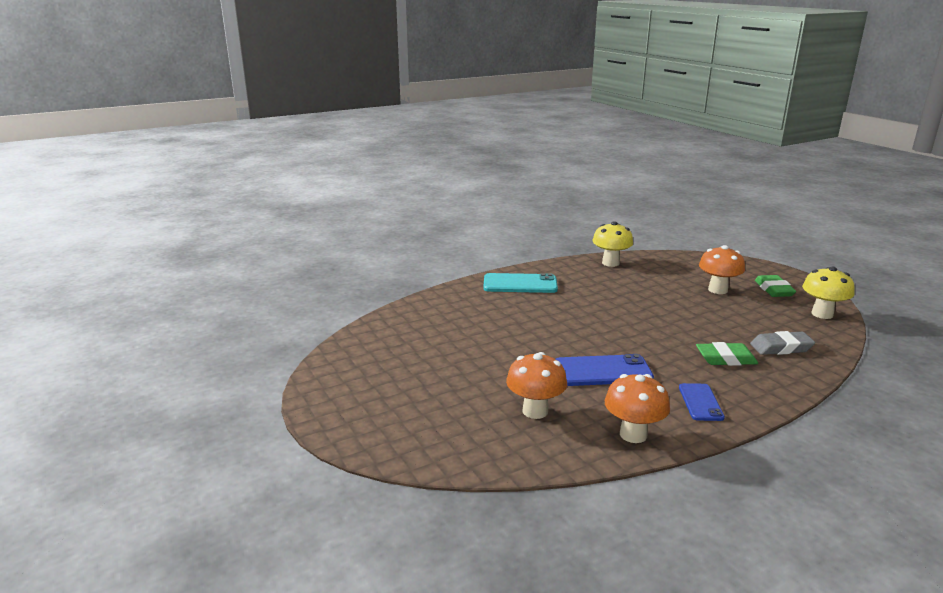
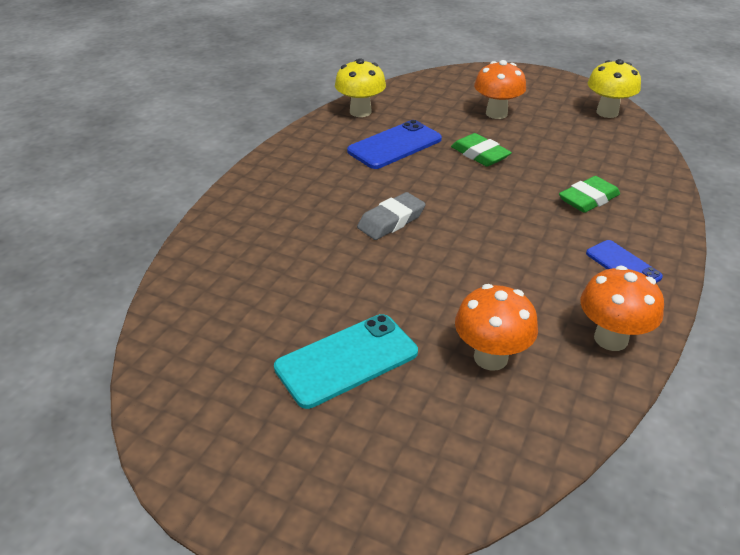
camera: 35 degrees left, 15 degrees up
turquoise phone [483,273,558,293] -> turquoise phone moved to [274,314,418,409]
blue phone [556,354,654,386] -> blue phone moved to [347,120,442,169]
grey eraser [750,331,815,355] -> grey eraser moved to [357,192,426,240]
green eraser [755,275,796,297] -> green eraser moved to [451,133,512,167]

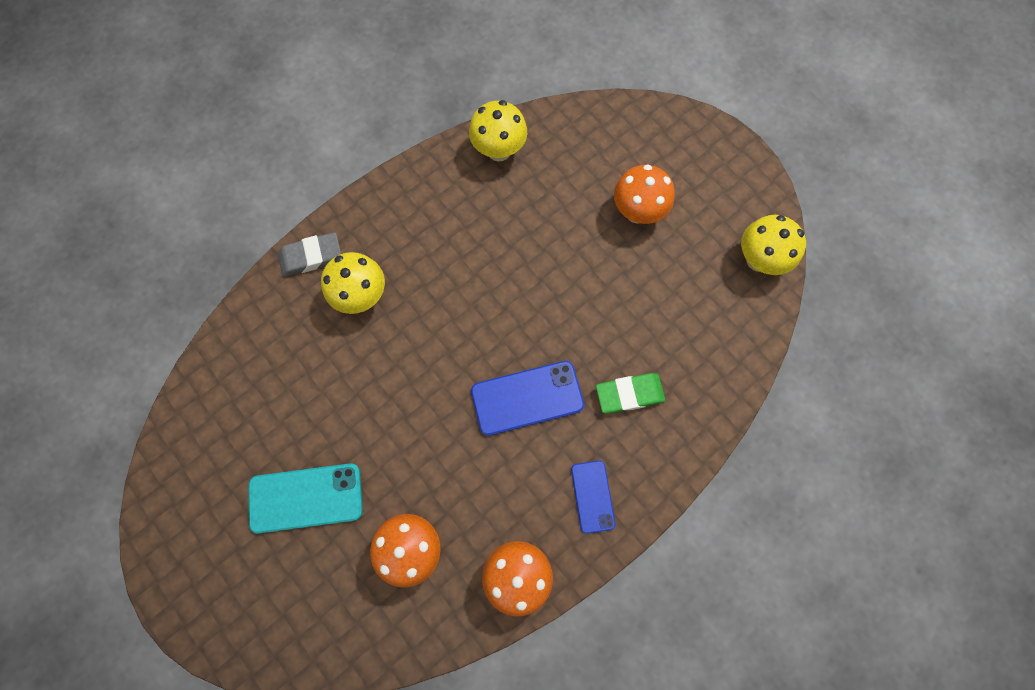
camera: 25 degrees right, 35 degrees up
blue phone [347,120,442,169] -> blue phone moved to [471,361,584,436]
grey eraser [357,192,426,240] -> grey eraser moved to [278,232,341,277]
green eraser [451,133,512,167] -> none
none -> yellow mushroom [321,252,385,314]

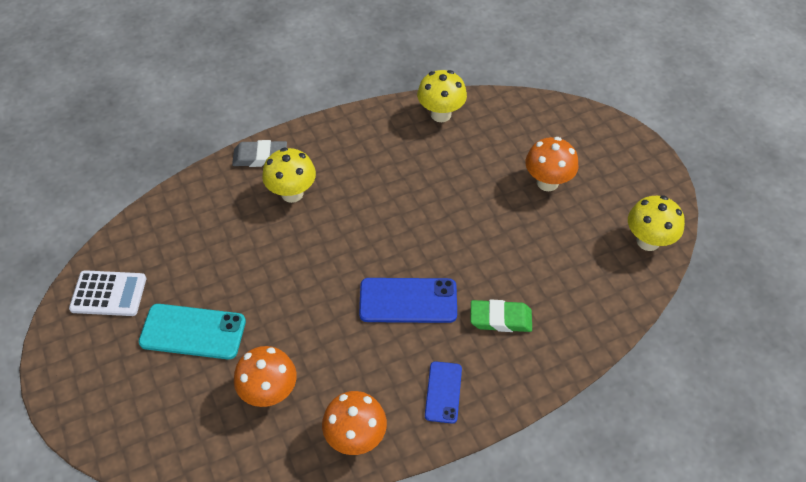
camera: 15 degrees right, 20 degrees down
none -> white calculator [69,270,146,316]

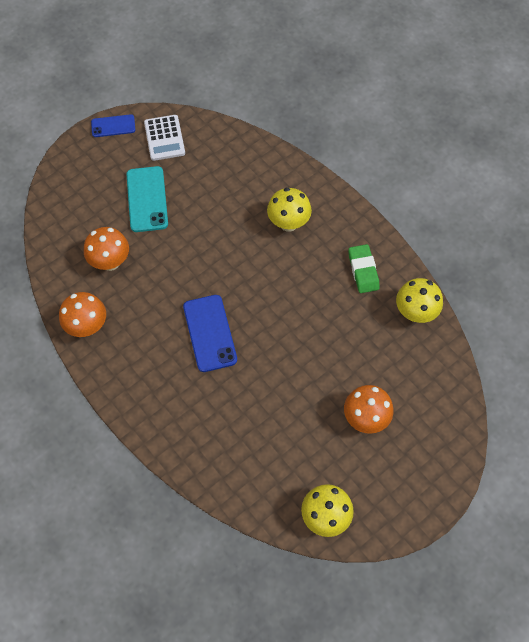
camera: 75 degrees right, 10 degrees up
grey eraser [232,140,287,167] -> none
blue phone [425,361,462,424] -> blue phone moved to [91,114,136,137]
green eraser [470,299,532,332] -> green eraser moved to [348,244,380,293]

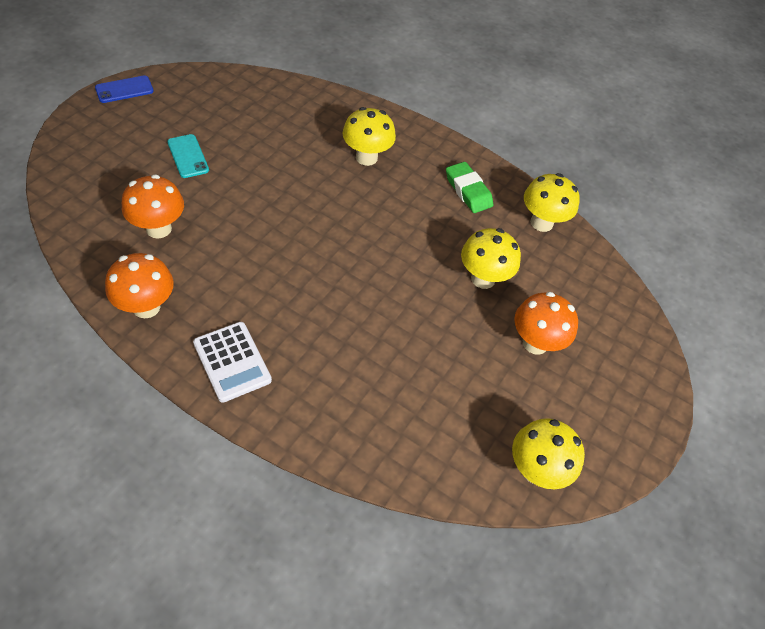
camera: 25 degrees left, 10 degrees down
turquoise phone [126,166,168,232] -> turquoise phone [167,134,209,178], size x0.62
white calculator [144,115,185,161] -> white calculator moved to [193,322,272,402]
blue phone [183,295,237,372] -> none
none -> yellow mushroom [461,228,521,289]

